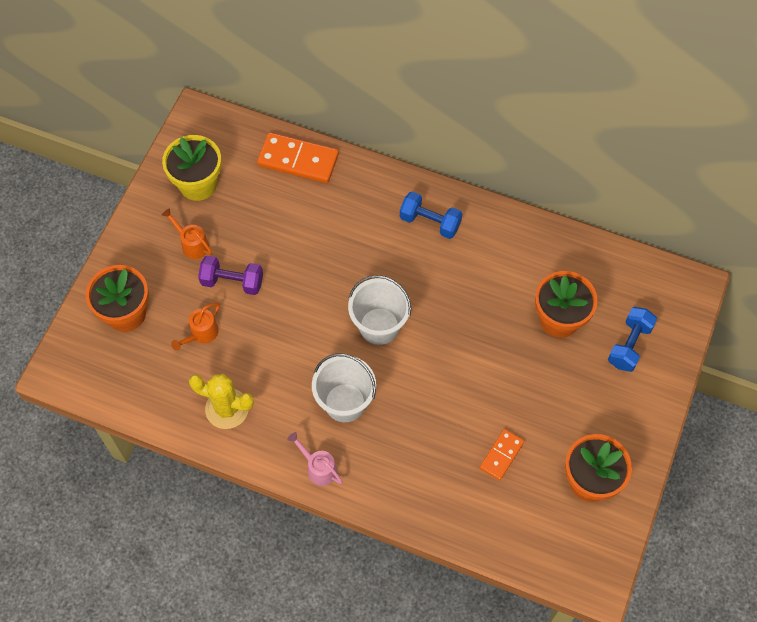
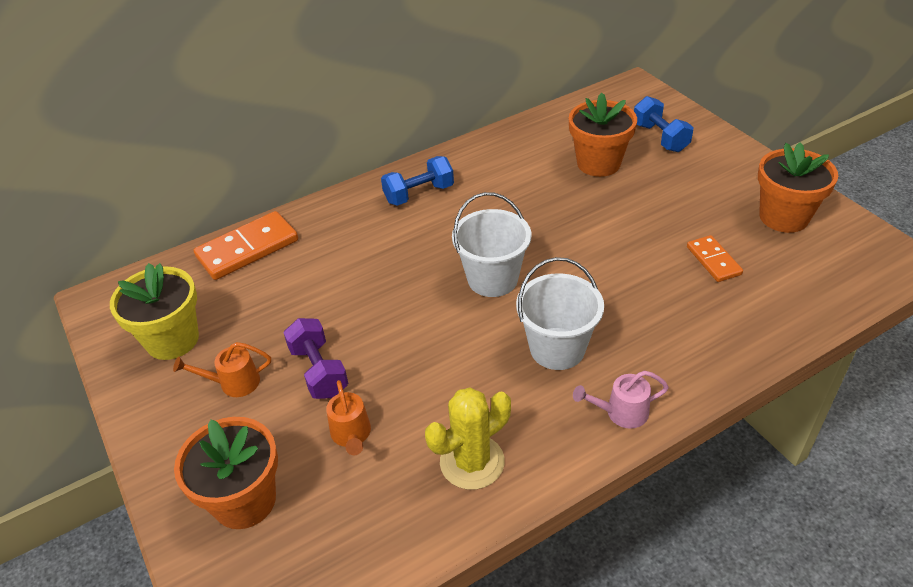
camera: 50 degrees left, 20 degrees down
purple dumbbell [198,256,263,295] -> purple dumbbell turned 75 degrees counterclockwise [283,318,348,399]

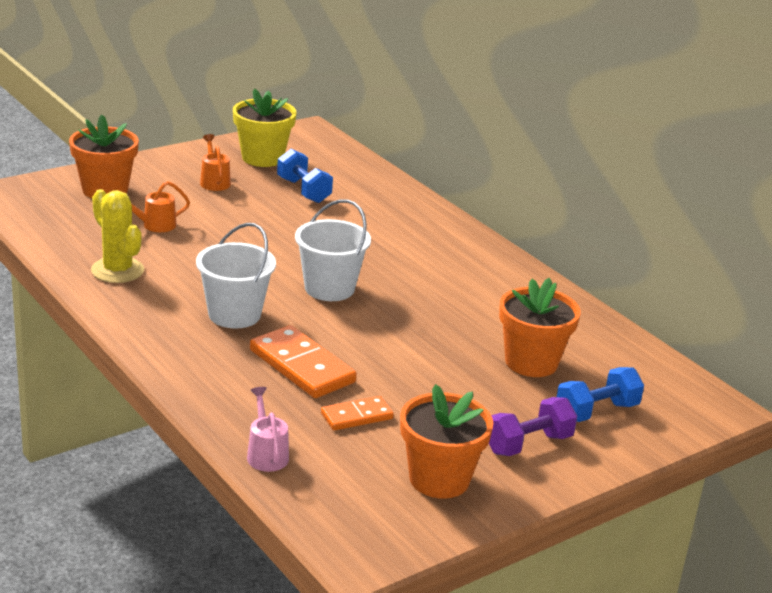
camera: 80 degrees right, 15 degrees down
orange domino [194,211,298,280] -> orange domino moved to [250,325,357,398]
purple dumbbell [283,318,348,399] -> purple dumbbell moved to [489,397,577,456]
blue dumbbell [381,156,454,206] -> blue dumbbell moved to [277,149,333,203]
pink watering can [573,371,669,429] -> pink watering can moved to [247,387,289,472]

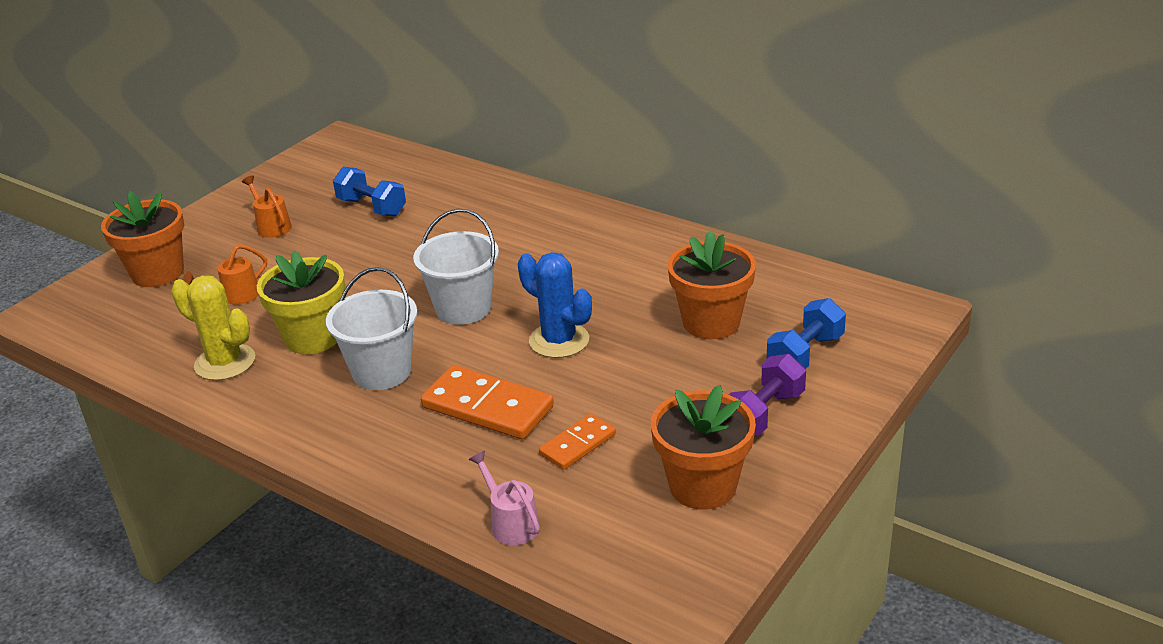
camera: 15 degrees left, 5 degrees up
yellow flower pot [233,89,297,167] -> yellow flower pot moved to [257,250,345,354]
none -> blue cactus [518,252,592,358]

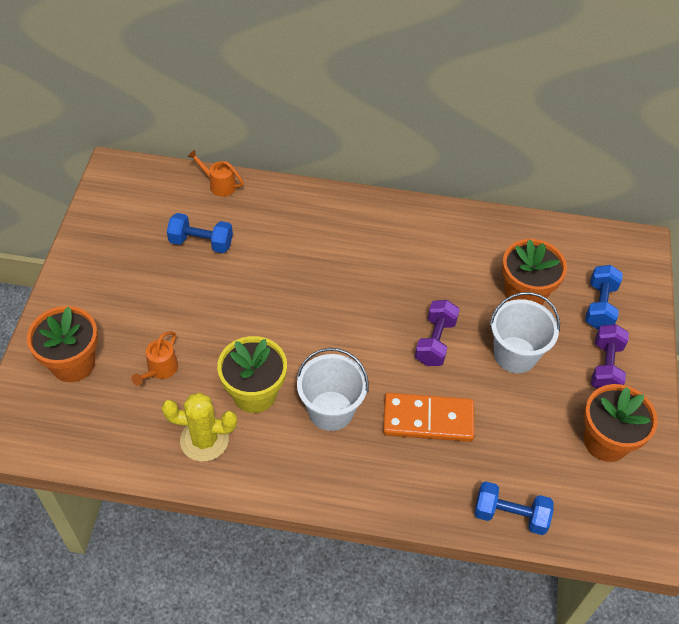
camera: 30 degrees left, 20 degrees up
orange watering can [242,176,292,238] -> orange watering can moved to [187,150,244,197]
white bucket [413,209,499,325] -> white bucket moved to [490,292,560,373]
pink watering can [469,451,540,545] -> blue dumbbell [474,481,554,535]
blue cactus [518,252,592,358] -> purple dumbbell [415,300,460,366]
orange domino [539,413,616,470] -> none

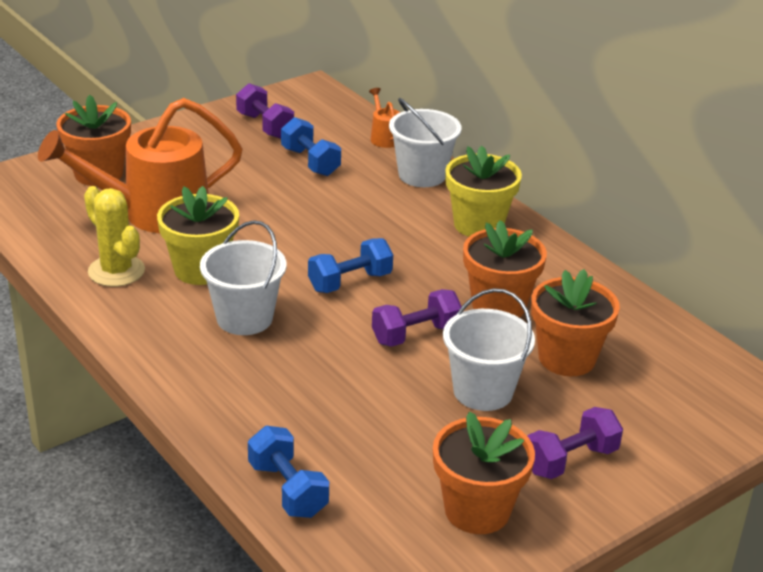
camera: 45 degrees right, 20 degrees down
orange watering can [131,331,178,386] -> orange watering can [38,98,243,233], size x2.41
orange domino [383,393,475,442] -> none
blue dumbbell [585,265,623,330] -> blue dumbbell moved to [308,238,393,293]
none -> purple dumbbell [236,83,294,139]
none -> white bucket [389,98,462,187]
none -> yellow flower pot [445,146,522,237]
none -> orange flower pot [463,220,547,317]

